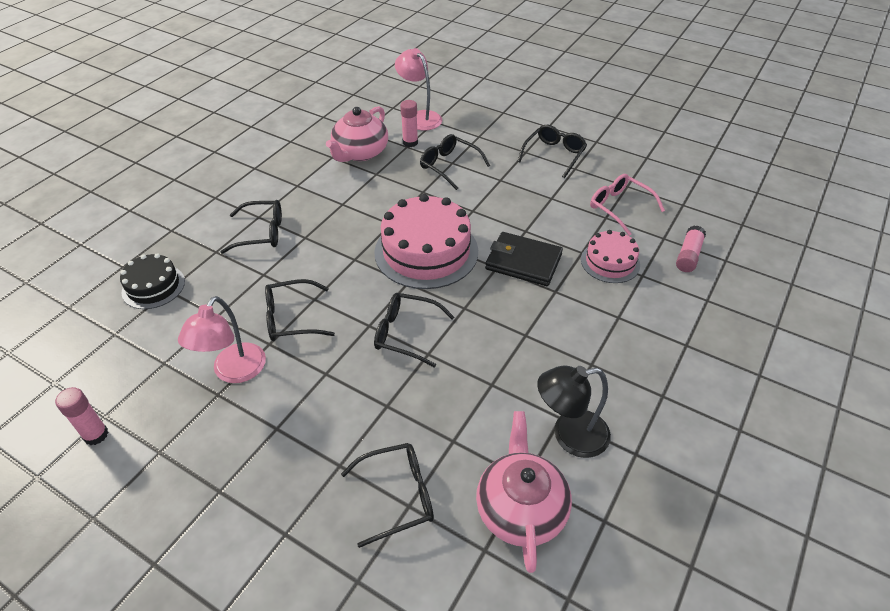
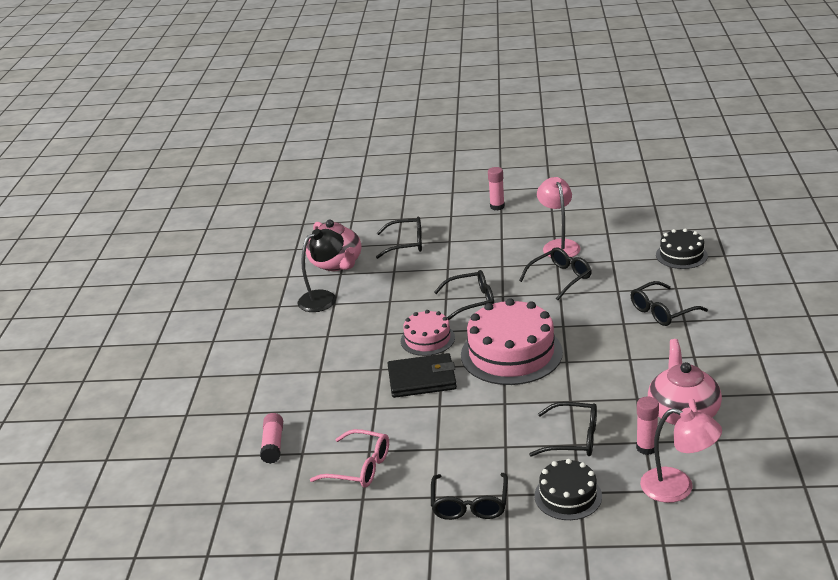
camera: 155 degrees right, 15 degrees down
pink glue stick [55,387,109,445] -> pink glue stick moved to [488,167,505,210]
black glasses [341,443,434,548] -> black glasses turned 135 degrees counterclockwise [376,217,422,259]
pink cake [581,230,640,283] -> pink cake moved to [401,310,455,356]
none -> black cake [534,459,602,520]

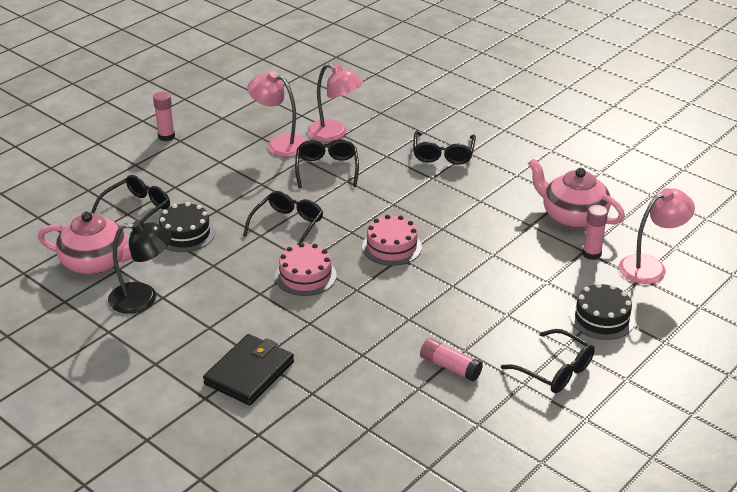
camera: 55 degrees left, 5 degrees up
pink glue stick [260,413,283,464] -> pink glue stick moved to [420,338,483,381]
black lamp [298,229,344,312] -> black lamp turned 90 degrees clockwise [108,220,172,314]
pink glasses [310,429,389,487] -> none
black wallet [387,353,457,398] -> black wallet moved to [203,334,294,405]
pink cake [461,298,563,385] -> pink cake [362,215,422,266], size x0.55
black glasses [529,402,597,457] -> none
black cake [656,229,708,269] -> black cake moved to [159,202,215,252]
none -> pink lamp [307,63,363,142]

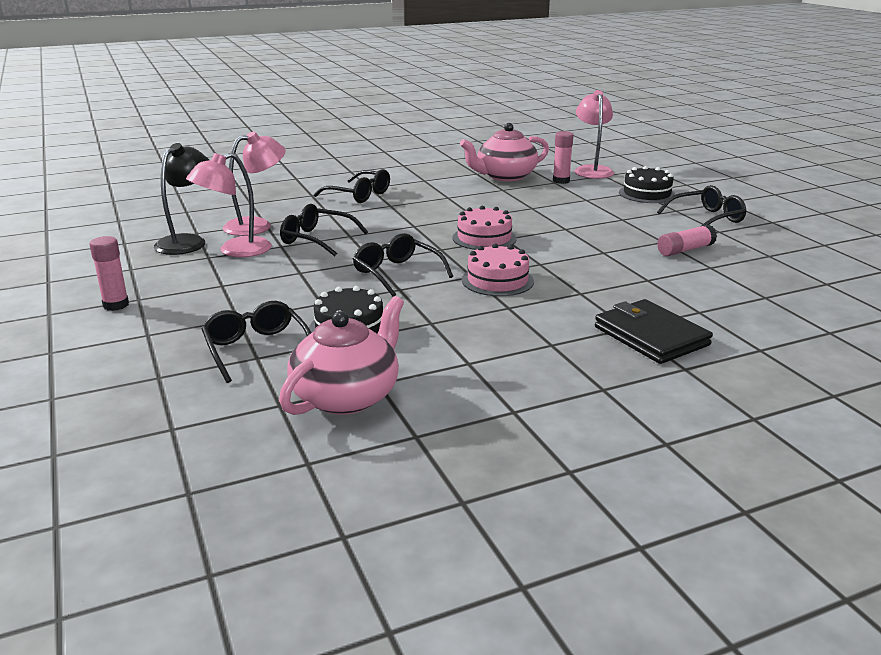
camera: 65 degrees left, 10 degrees down
black lamp [108,220,172,314] -> black lamp moved to [154,143,209,255]

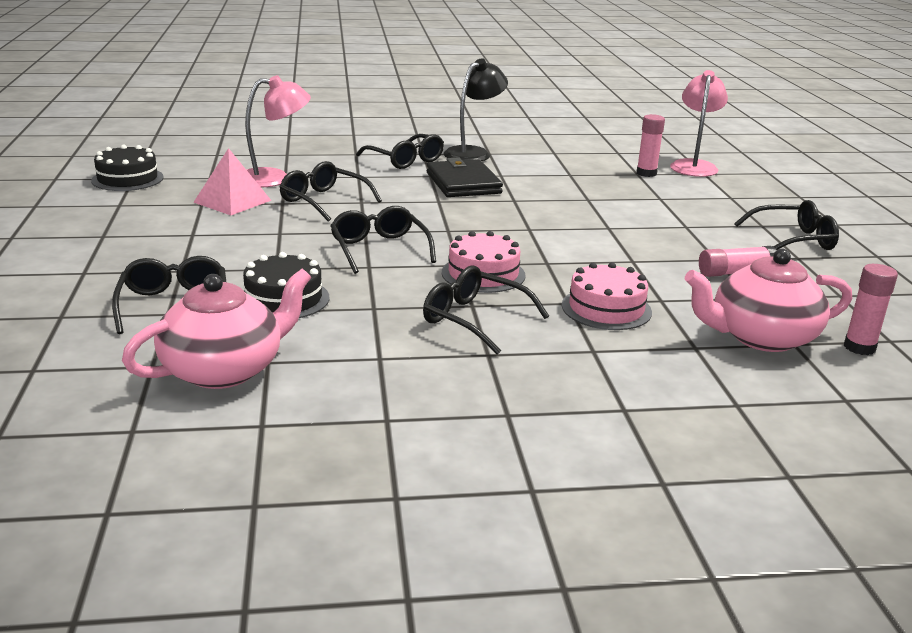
camera: 15 degrees right, 0 degrees up
pink glue stick [89,236,129,311] -> pink glue stick moved to [844,264,898,355]
black lamp [154,143,209,255] -> black lamp moved to [444,58,508,161]
pink lamp [186,153,272,257] -> pink pyramid [193,148,272,215]
pink cake [452,206,517,250] -> pink cake moved to [562,262,652,330]
pink teapot [460,123,549,181] -> pink teapot moved to [685,249,852,352]
black wallet [595,299,713,364] -> black wallet moved to [427,157,503,197]
black cake [619,166,676,203] -> black cake moved to [91,145,164,191]
none -> black glasses [423,265,549,355]

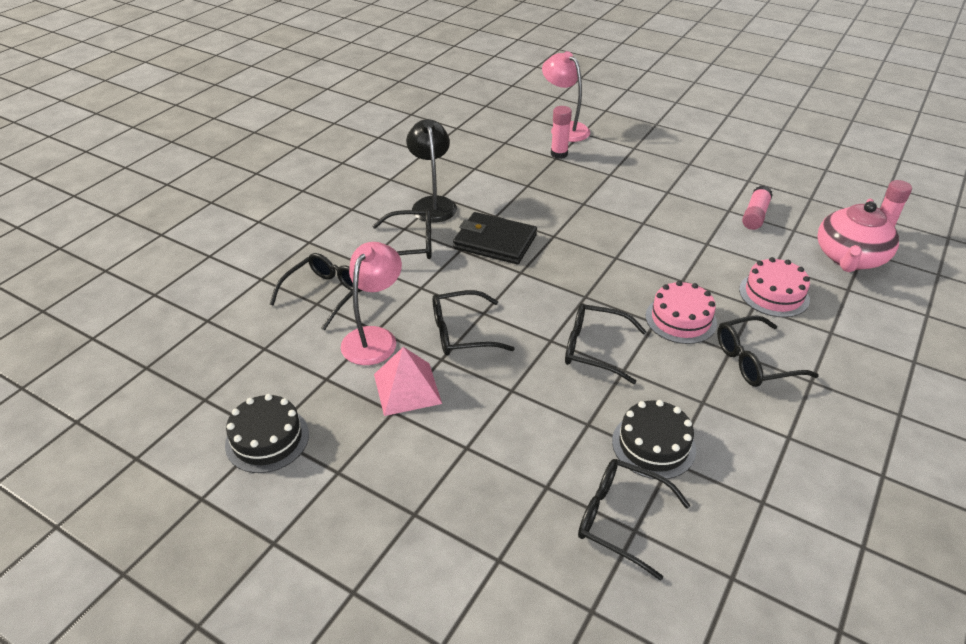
camera: 50 degrees left, 15 degrees up
pink teapot [122,269,311,389] -> none
black glasses [734,200,839,250] -> black glasses moved to [270,253,363,330]

